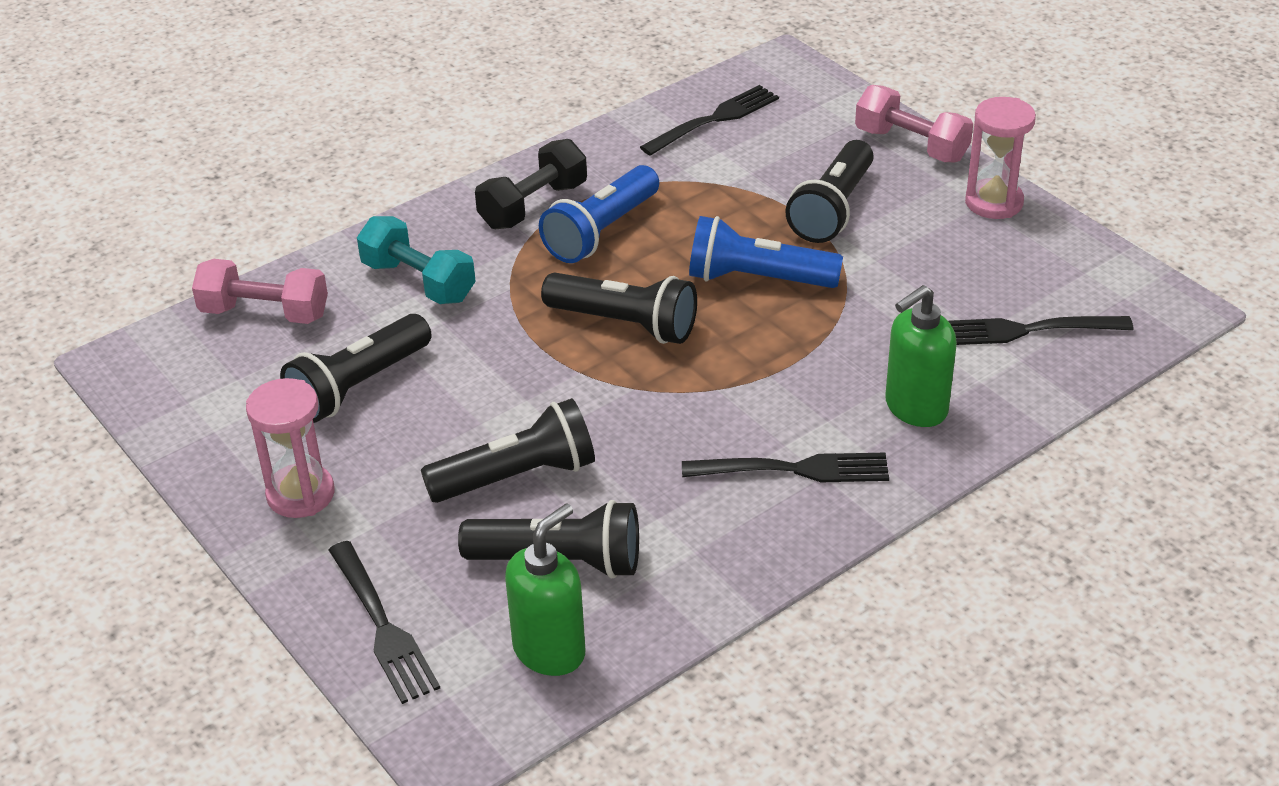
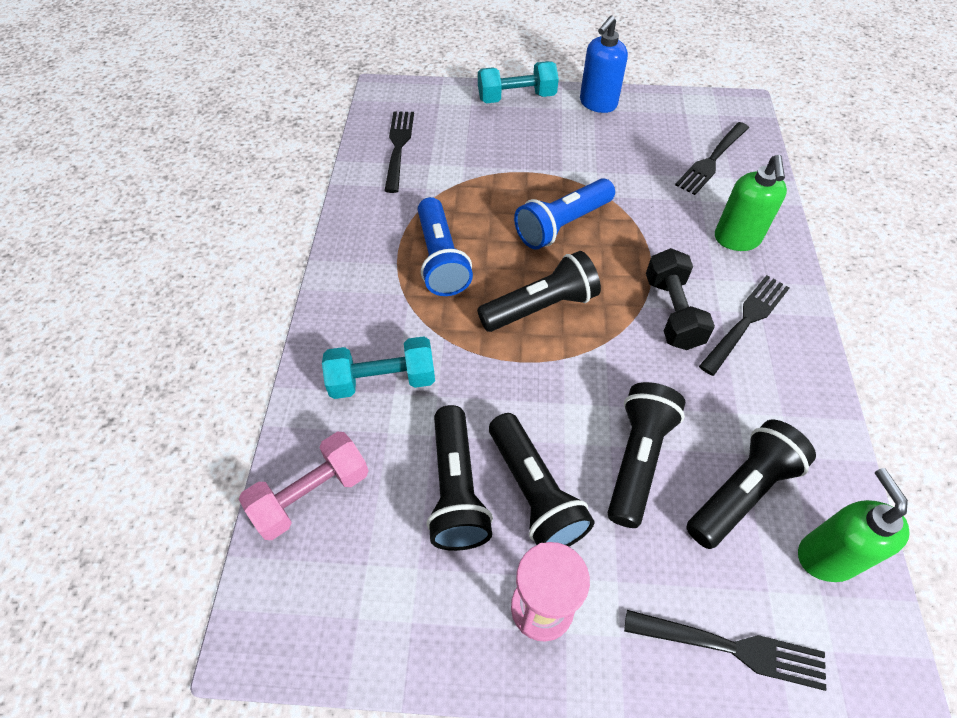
camera: 50 degrees left, 15 degrees up
black dumbbell [475,139,587,229] -> black dumbbell moved to [646,248,715,350]
black flashlight [785,140,874,243] -> black flashlight moved to [489,413,594,546]
pink dumbbell [855,85,973,162] -> turquoise dumbbell [478,61,559,103]
pink hourglass [965,97,1036,219] -> blue soap dispenser [580,16,628,113]

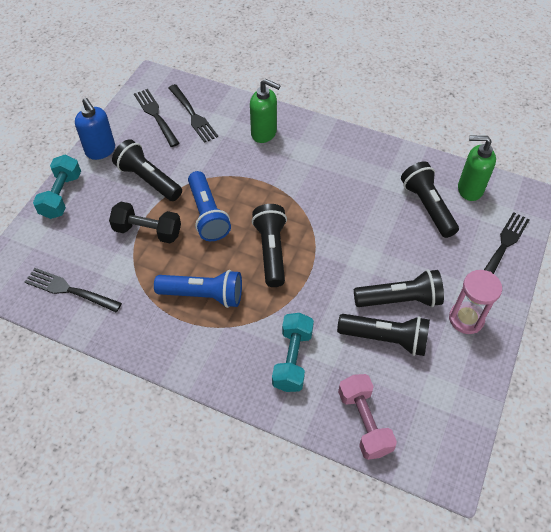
camera: 70 degrees left, 0 degrees up
black flashlight [608,382,686,528] -> black flashlight moved to [112,139,182,201]
black dumbbell [646,248,715,350] -> black dumbbell moved to [109,202,181,243]
black fork [699,275,790,376] -> black fork moved to [134,89,180,147]

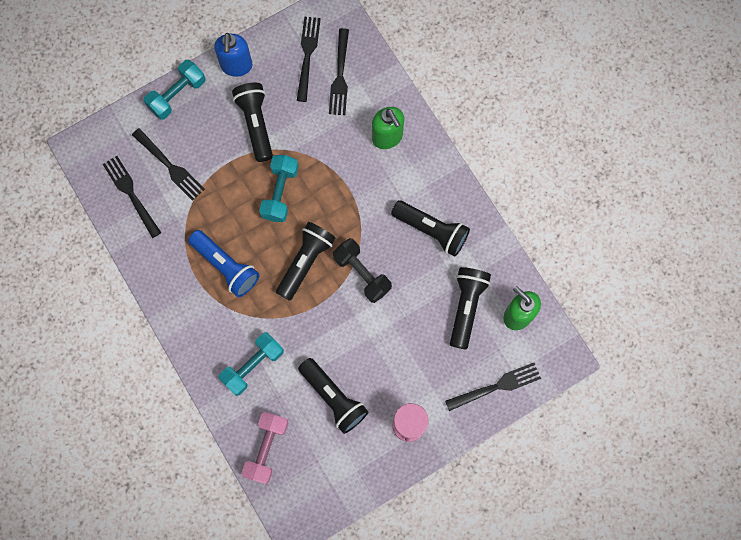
camera: 35 degrees right, 20 degrees up
black dumbbell [109,202,181,243] -> black dumbbell moved to [333,238,392,303]
blue flashlight [188,171,231,241] -> turquoise dumbbell [259,155,299,222]
black flashlight [354,270,444,307] -> black flashlight moved to [391,200,470,256]
none -> black fork [132,128,205,201]

